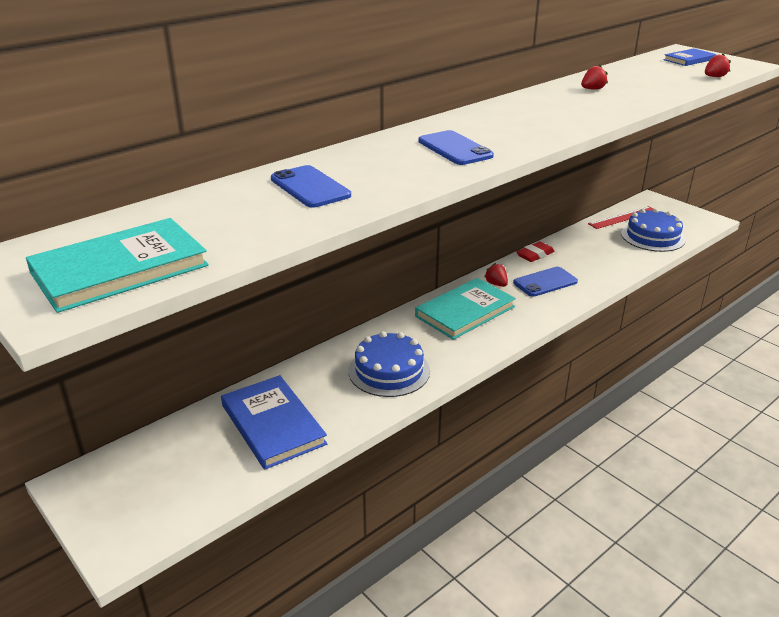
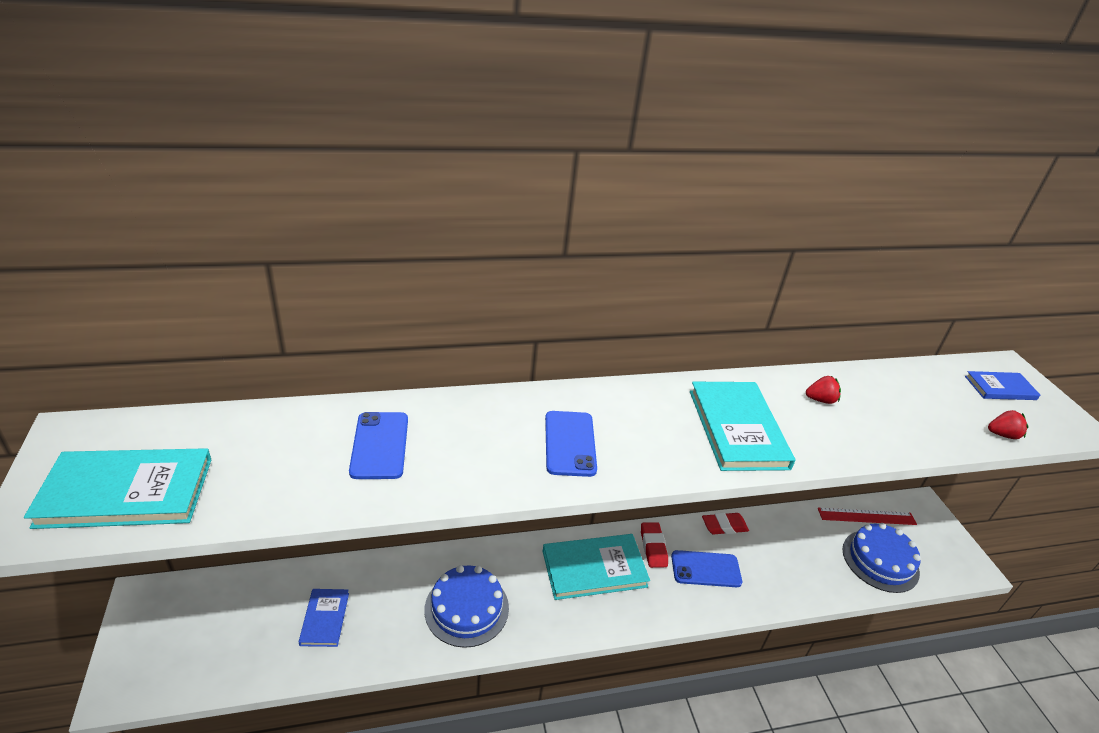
camera: 25 degrees right, 5 degrees up
blue book [221,375,327,470] -> blue book [299,589,349,647], size x0.57
red strawberry [484,263,508,287] -> red eraser [641,522,668,568]
none -> turquoise book [690,382,795,471]

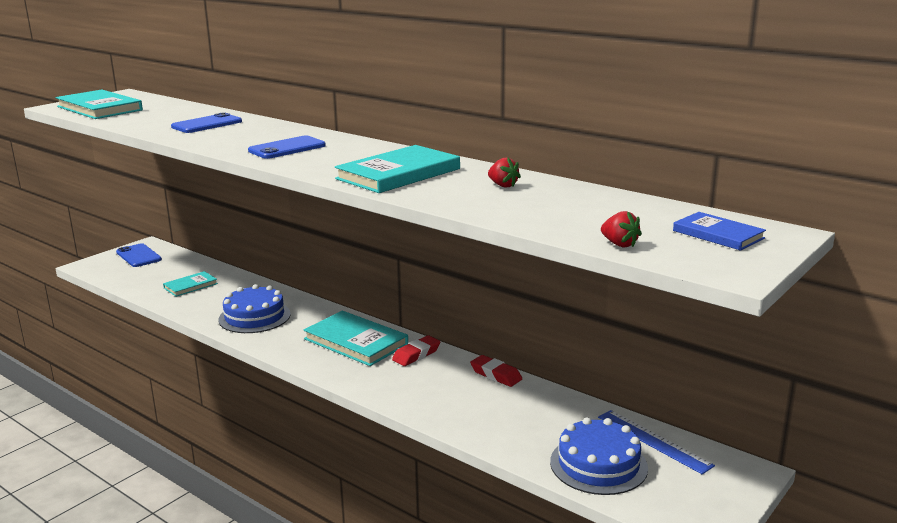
camera: 55 degrees right, 15 degrees down
blue book [299,589,349,647] -> turquoise book [163,271,218,297]
blue phone [671,550,742,587] -> blue phone moved to [116,243,162,267]
red ruler [818,507,917,525] -> blue ruler [598,410,715,474]

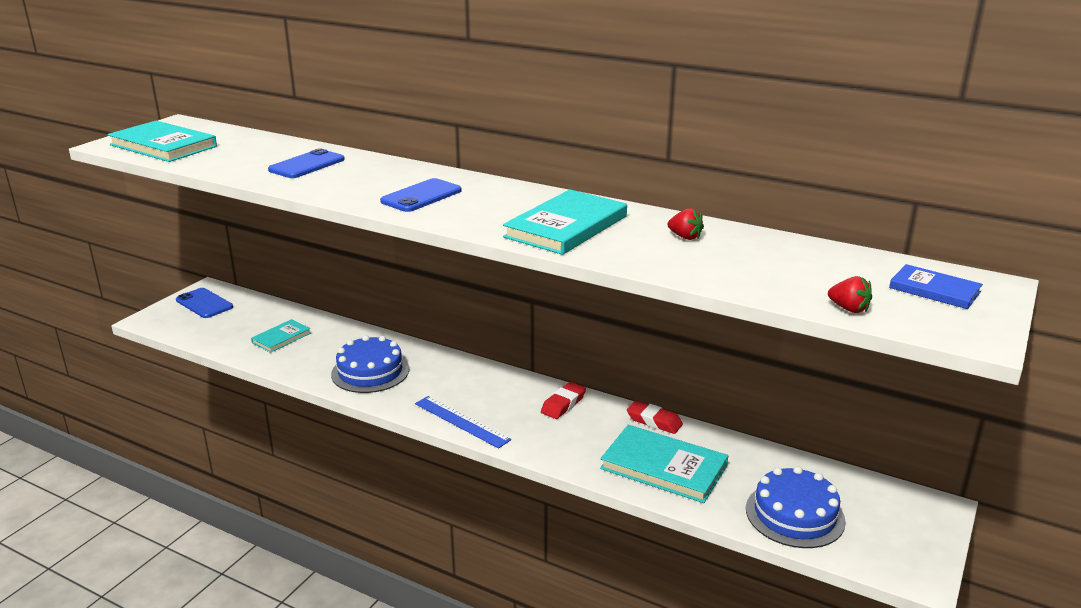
camera: 10 degrees left, 5 degrees up
turquoise book [303,311,408,366] -> turquoise book moved to [600,425,728,503]
blue ruler [598,410,715,474] -> blue ruler moved to [415,396,511,449]

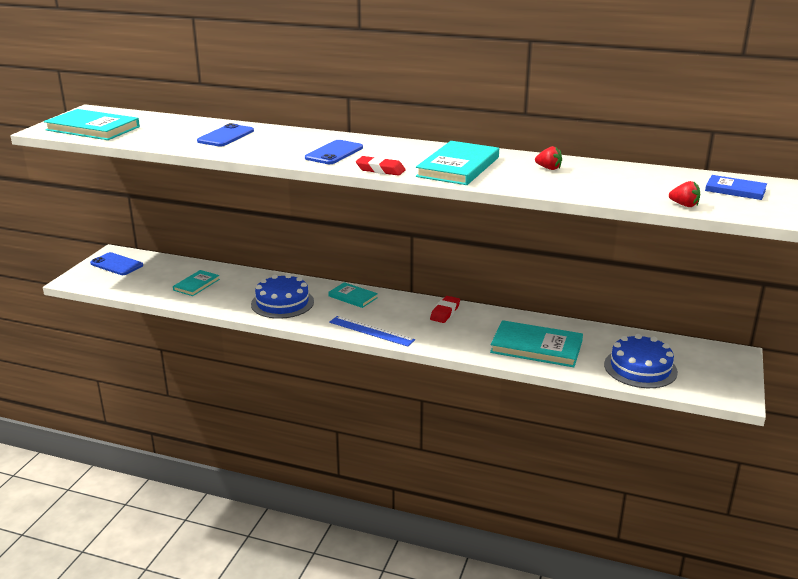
camera: 10 degrees left, 0 degrees up
red eraser [627,401,683,434] -> red eraser moved to [356,156,406,176]
none -> turquoise book [328,282,378,308]

